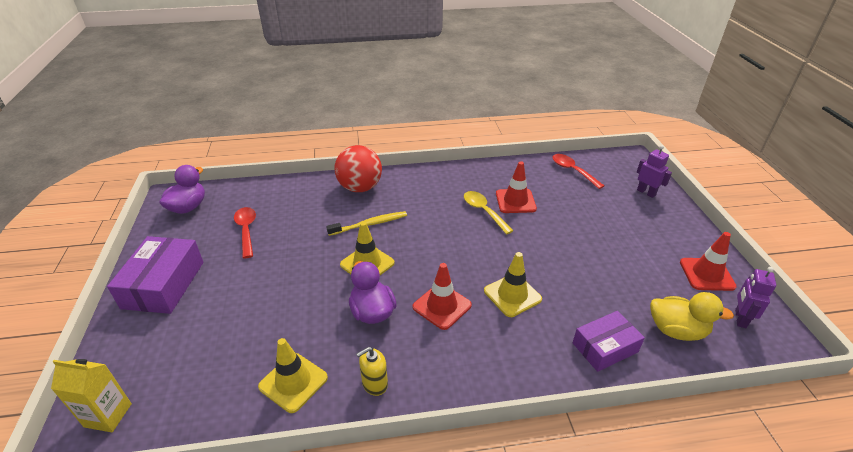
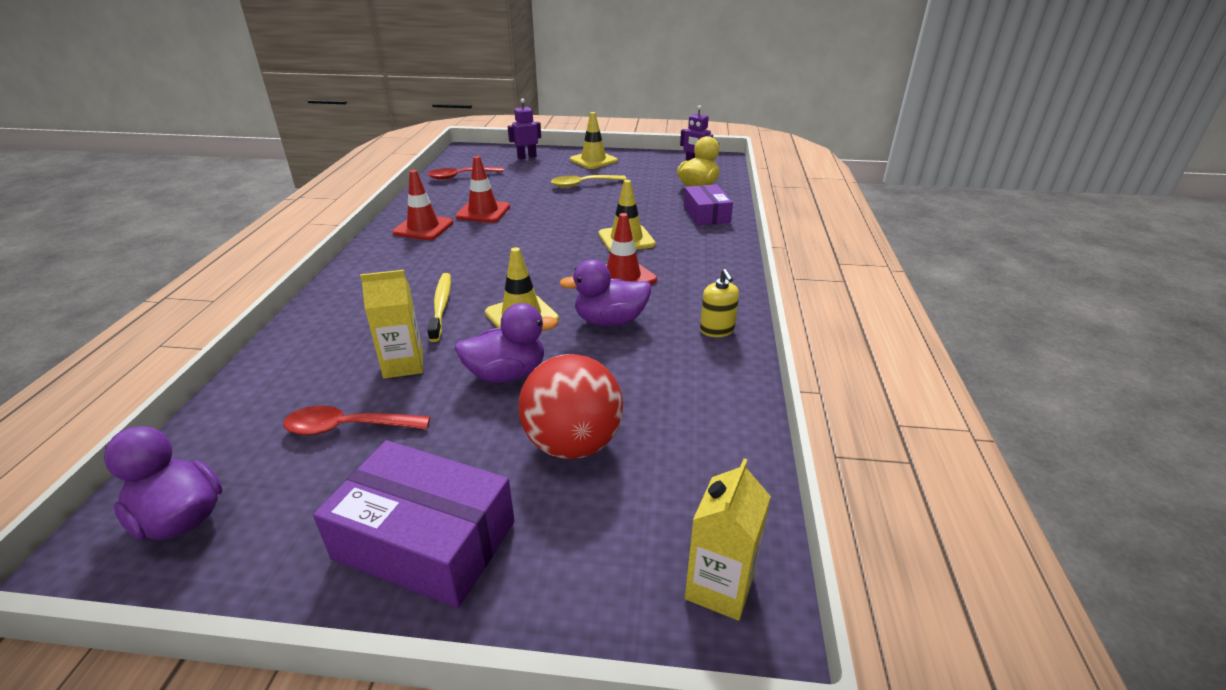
camera: 75 degrees left, 5 degrees down
yellow traffic cone [258,338,328,413] -> yellow traffic cone moved to [570,112,618,169]
red ball [335,145,382,192] -> red ball moved to [519,354,623,459]
yellow spoon [464,191,514,234] -> yellow spoon moved to [551,175,626,188]
red traffic cone [680,232,737,291] -> red traffic cone moved to [393,170,453,240]
none -> yellow carton [360,270,423,378]
none -> purple duck [455,303,558,383]

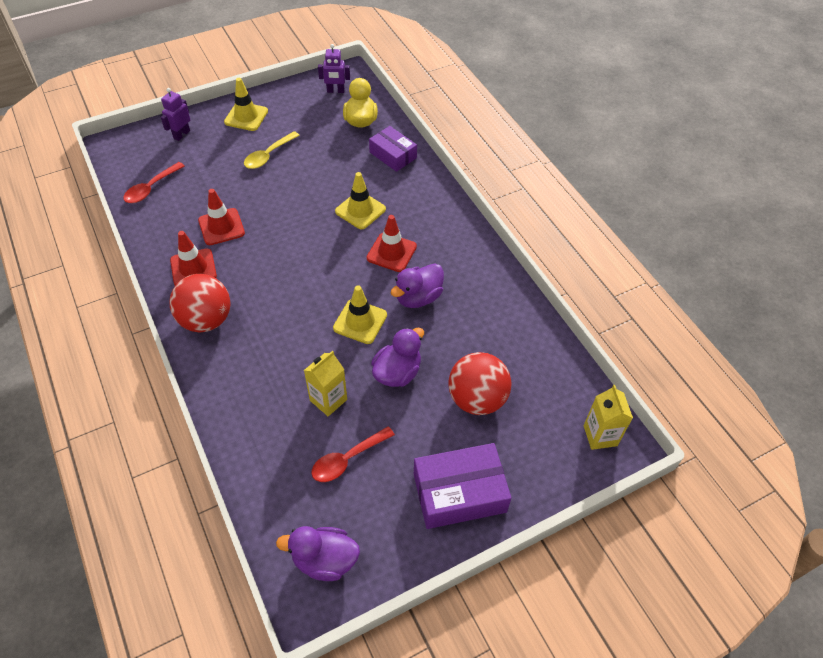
camera: 35 degrees left, 20 degrees up
yellow toothbrush [427,273,451,342] -> none
yellow soap dispenser [700,269,739,337] -> none
none -> red ball [170,274,230,333]

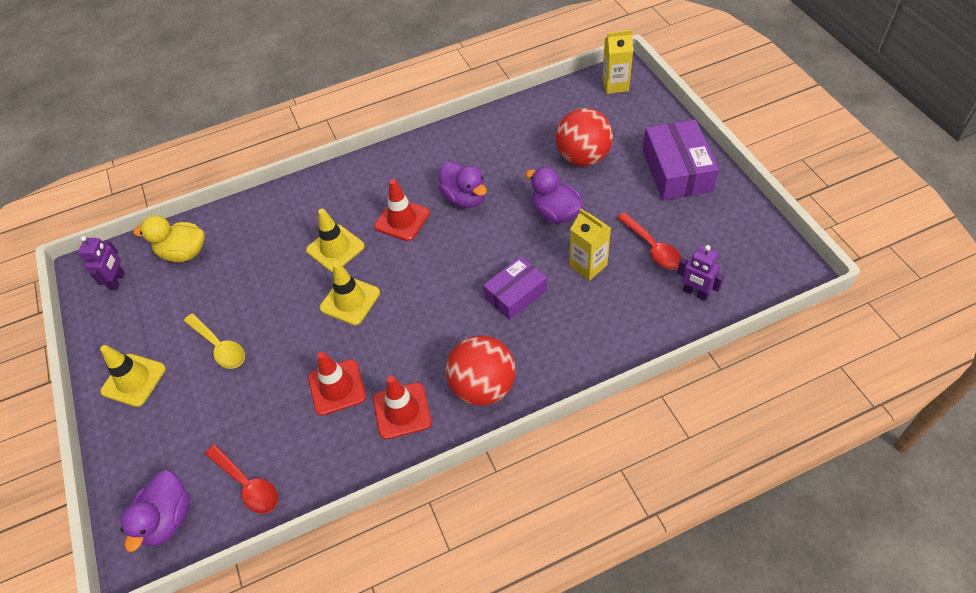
camera: 80 degrees left, 0 degrees up
purple robot [161,88,190,141] -> purple robot moved to [677,245,724,301]
purple duck [276,526,360,581] -> purple duck moved to [121,470,190,552]
yellow traffic cone [333,285,387,344] -> yellow traffic cone moved to [320,262,380,325]
purple box [369,126,417,172] -> purple box moved to [483,256,547,320]

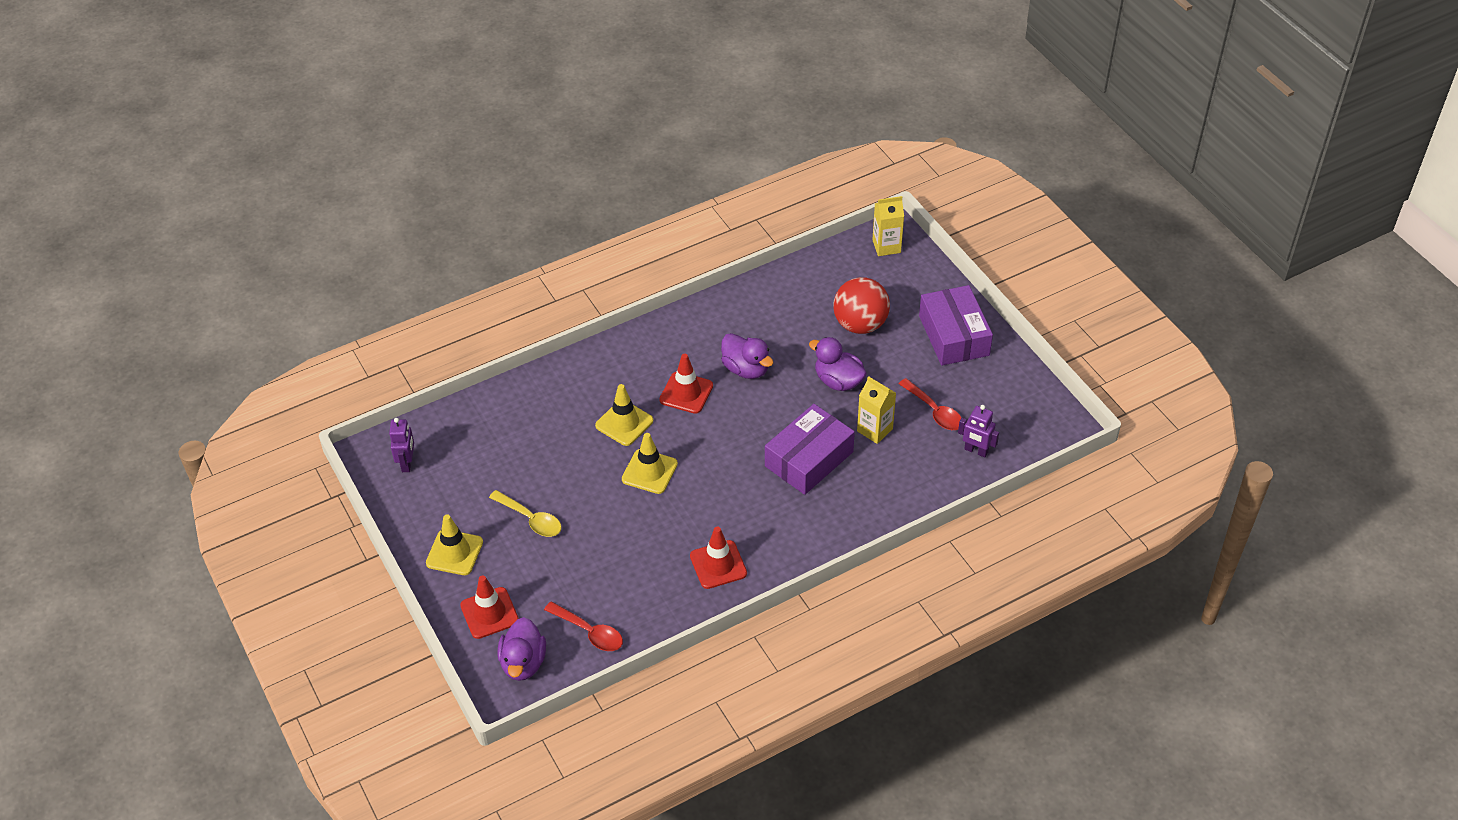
camera: 10 degrees left, 5 degrees down
yellow duck [133,215,205,262] -> none
red traffic cone [308,352,366,416] -> red traffic cone moved to [460,575,519,639]
red ball [446,335,516,406] -> none
purple box [483,256,547,320] -> purple box [765,404,855,495], size x1.52

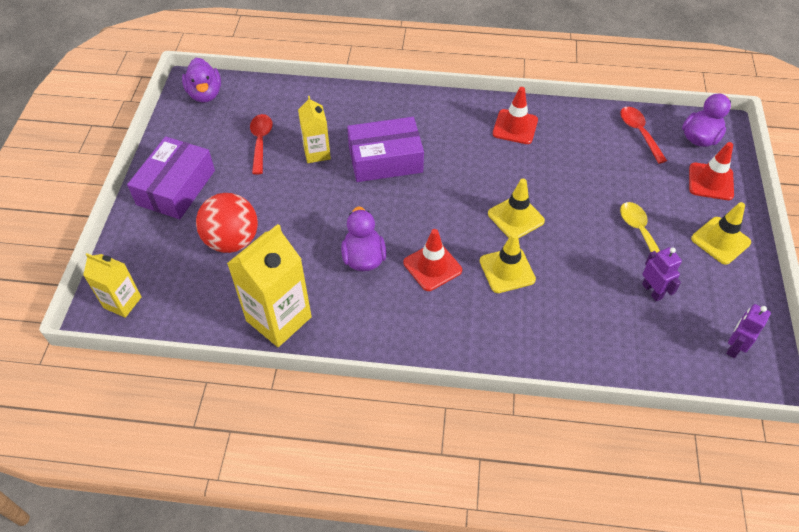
camera: 145 degrees left, 5 degrees up
purple duck [809,337,867,391] -> purple duck moved to [182,58,221,103]
purple robot [958,405,999,457] -> purple robot moved to [642,247,682,301]
none -> yellow carton [227,224,312,347]

